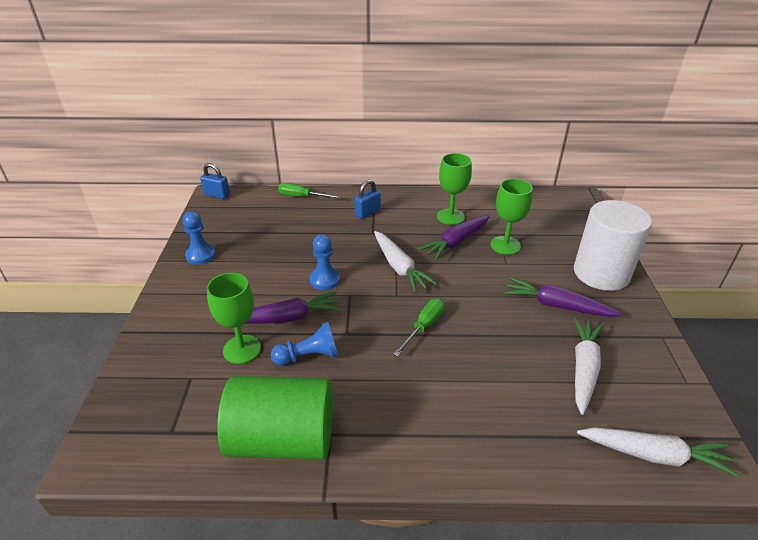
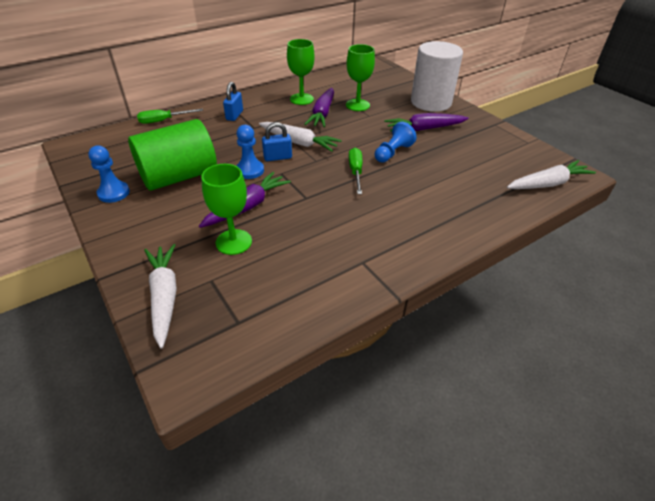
camera: 35 degrees left, 5 degrees up
blue padlock [200,163,230,199] -> blue padlock moved to [262,122,292,161]
green cylinder [217,376,333,460] -> green cylinder moved to [128,119,217,191]
blue pawn [271,322,338,365] -> blue pawn moved to [375,122,417,162]
white carrot [573,317,604,415] -> white carrot moved to [144,244,177,349]

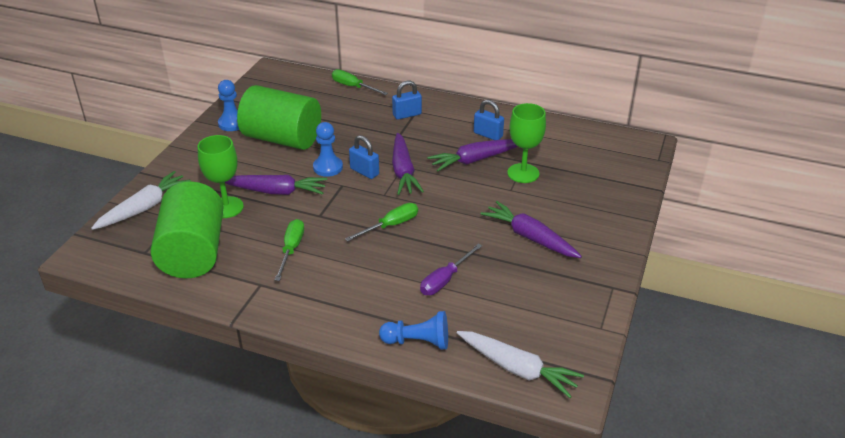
camera: 55 degrees right, 5 degrees down
white carrot [259,122,342,152] -> purple carrot [392,133,424,195]
green goblet [287,39,314,105] -> blue padlock [474,100,504,140]
blue pawn [375,122,417,162] -> blue pawn moved to [379,311,448,350]
white cylinder [411,41,463,112] -> none
none -> green cylinder [151,181,224,279]
none -> green screwdriver [275,219,304,281]
none -> purple screwdriver [420,244,482,295]

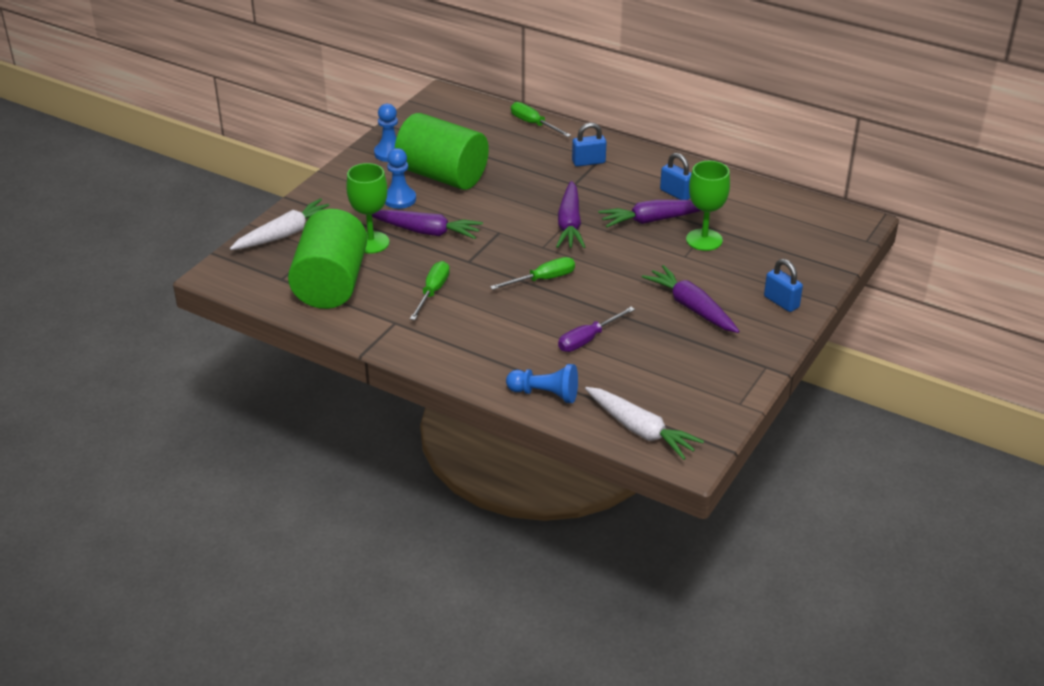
camera: 10 degrees right, 0 degrees up
blue pawn [313,122,343,177] -> blue pawn moved to [385,148,416,209]
blue padlock [349,135,379,179] -> blue padlock moved to [764,259,803,312]

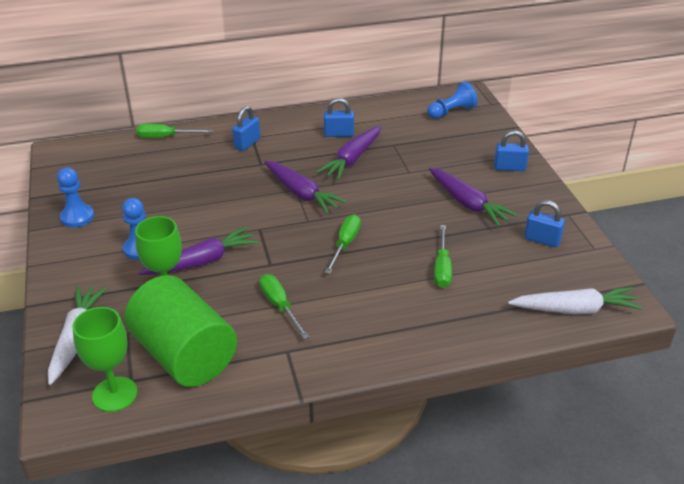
camera: 45 degrees left, 0 degrees up
green cylinder [395,113,489,190] -> none
blue pawn [506,364,578,403] -> blue pawn moved to [427,82,478,119]
purple screwdriver [558,307,635,352] -> green screwdriver [434,225,452,288]
purple carrot [642,265,739,333] -> purple carrot turned 135 degrees counterclockwise [429,168,518,227]
green goblet [686,161,730,251] -> green goblet moved to [73,307,137,412]
none -> blue padlock [524,200,565,248]

